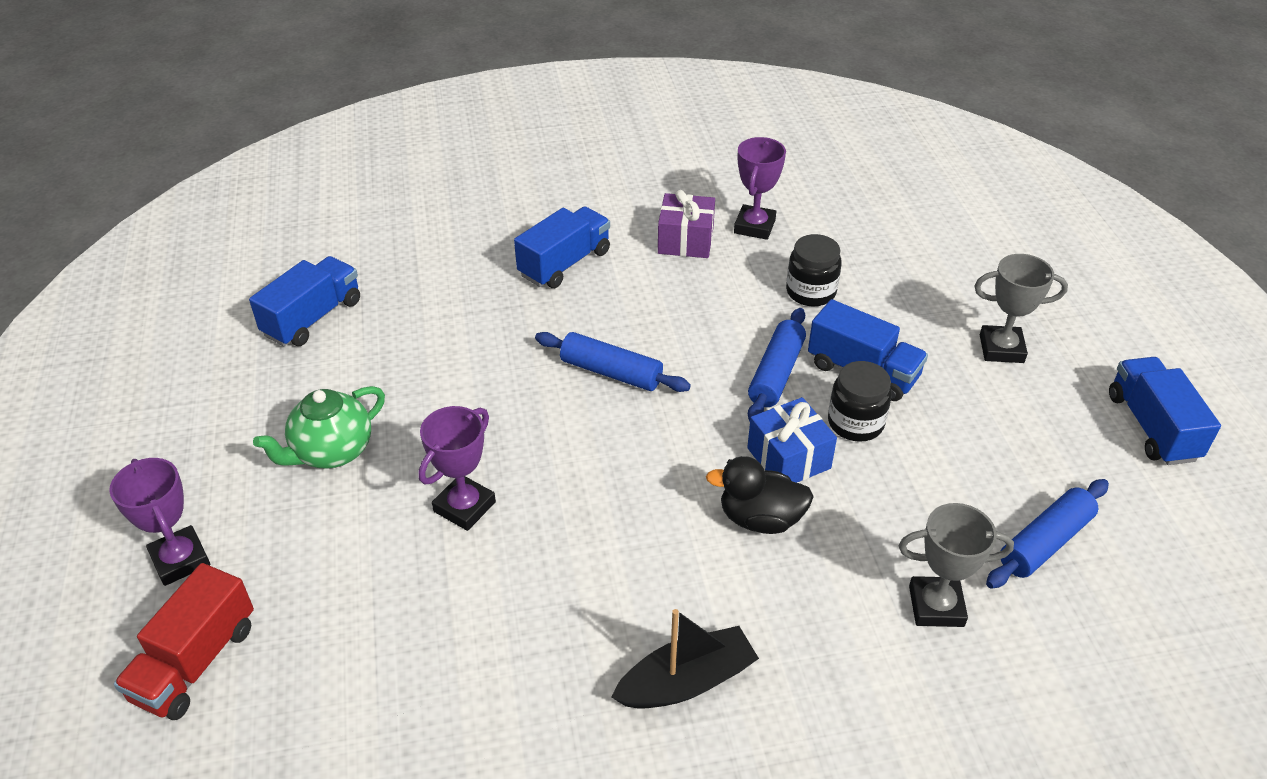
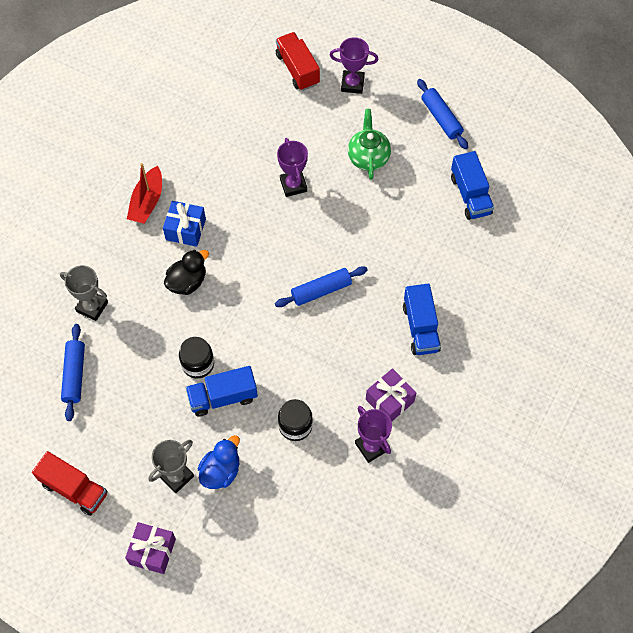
camera: 130 degrees right, 20 degrees up
black boat [612,609,759,709] -> red boat [127,163,162,224]
blue gift [747,397,837,483] -> blue gift moved to [163,201,206,247]
blue rolling pin [748,308,806,421] -> blue rolling pin moved to [417,79,468,149]
grey trophy [899,503,1014,627] -> grey trophy turned 75 degrees clockwise [60,265,108,321]
blue truck [1109,357,1221,465] -> red truck [32,451,107,516]
none -> purple gift [125,522,176,574]
none -> blue duck [198,435,240,489]

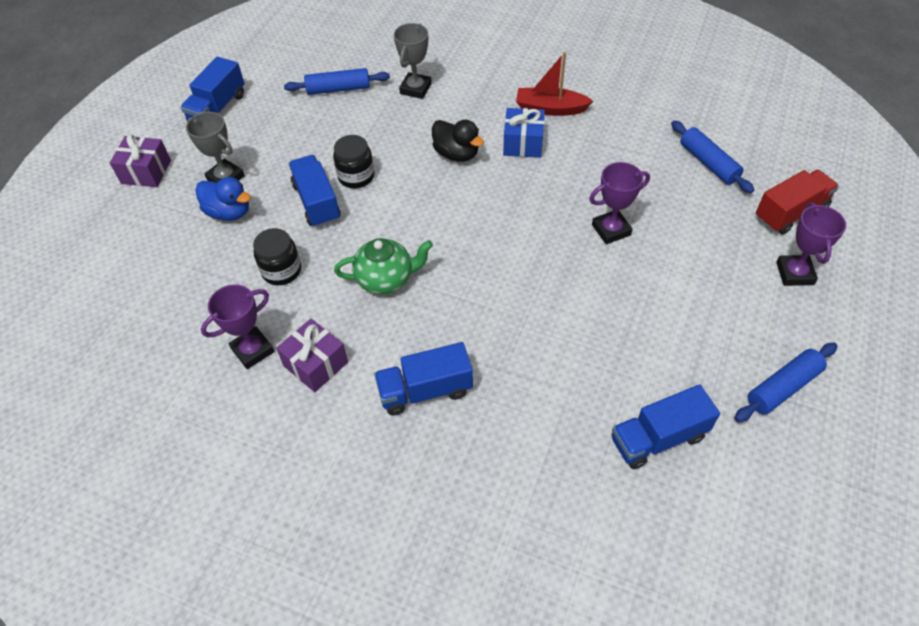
camera: 85 degrees right, 10 degrees down
red truck [32,451,107,516] -> blue truck [180,57,245,120]
blue rolling pin [275,266,367,307] -> blue rolling pin moved to [671,121,754,193]
green teapot [348,109,391,180] -> green teapot moved to [334,238,433,294]

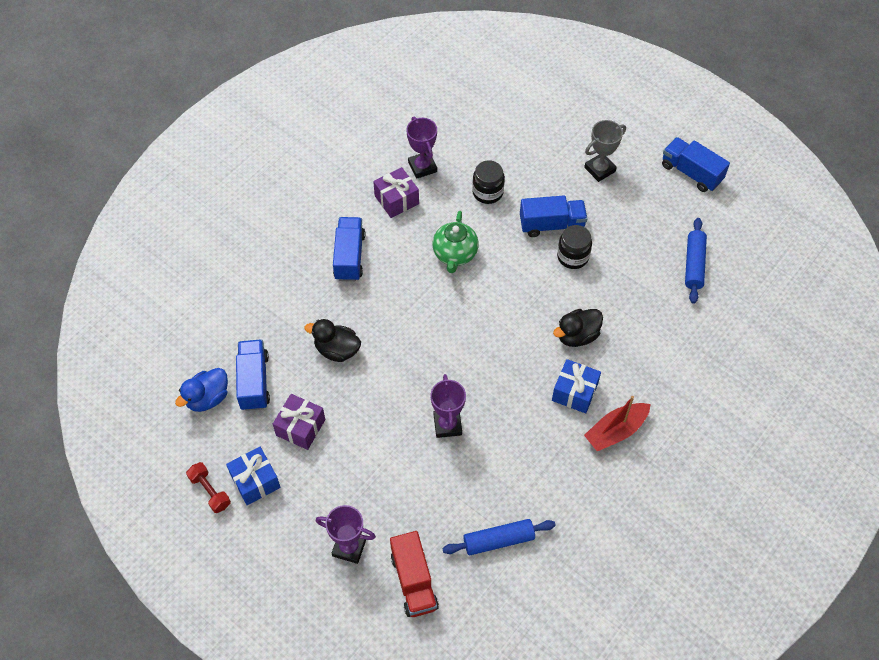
camera: 105 degrees right, 5 degrees up
purple gift [110,135,171,187] -> purple gift moved to [273,394,325,450]
blue duck [195,177,251,221] -> blue duck moved to [175,368,228,412]
grey trophy [394,23,432,99] -> none
red boat [516,52,593,116] -> red boat turned 150 degrees counterclockwise [584,396,651,451]
blue rolling pin [735,343,837,422] -> blue gift [226,447,281,505]
none -> red dumbbell [186,462,231,513]
none -> black duck [305,319,361,362]

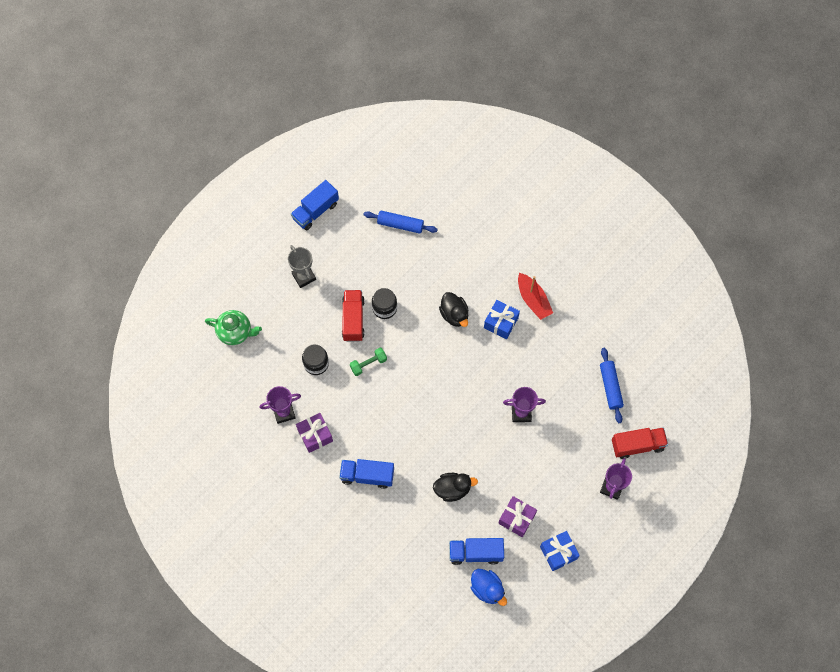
camera: 85 degrees left, 10 degrees up
red dumbbell [186,462,231,513] -> none
black duck [305,319,361,362] -> black duck turned 120 degrees counterclockwise [433,473,478,502]
green teapot [432,211,479,273] -> green teapot moved to [205,310,262,345]
blue truck [520,195,588,237] -> red truck [342,290,365,342]
none -> green dumbbell [350,348,387,376]

